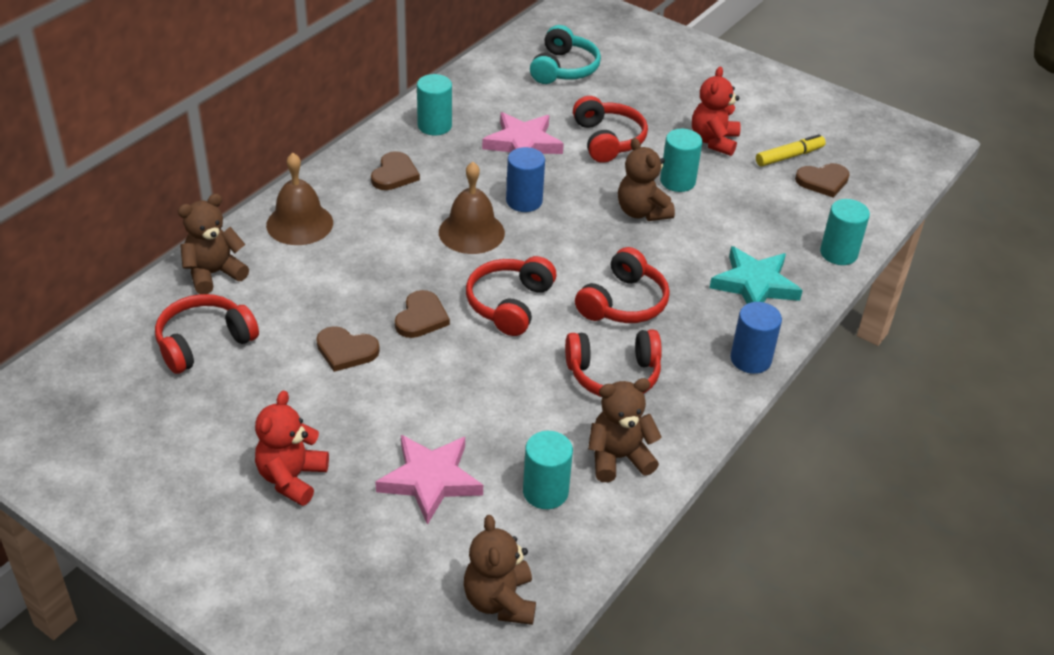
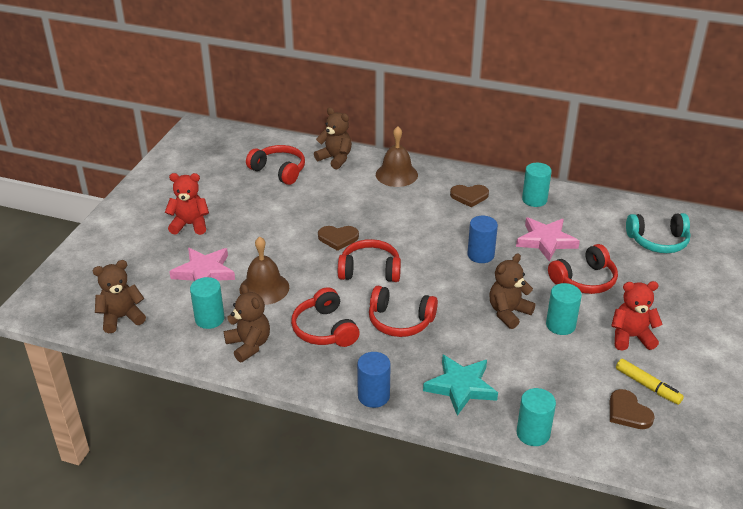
camera: 75 degrees right, 5 degrees down
brown heart [316,326,380,372] -> none
brown bell [439,162,505,254] -> brown bell moved to [240,236,289,305]

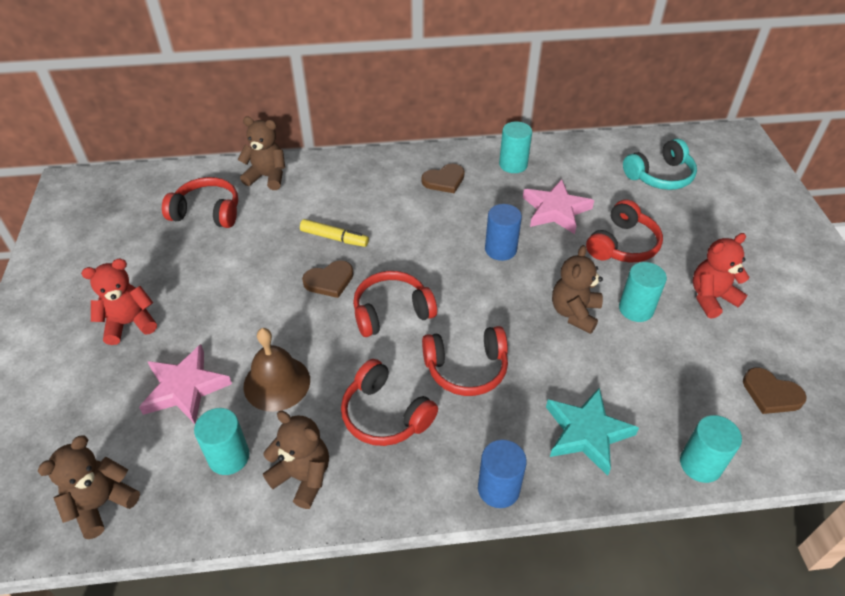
camera: 25 degrees left, 10 degrees up
brown bell [376,126,418,187] -> none
yellow marker [616,359,684,405] -> yellow marker moved to [300,219,369,247]

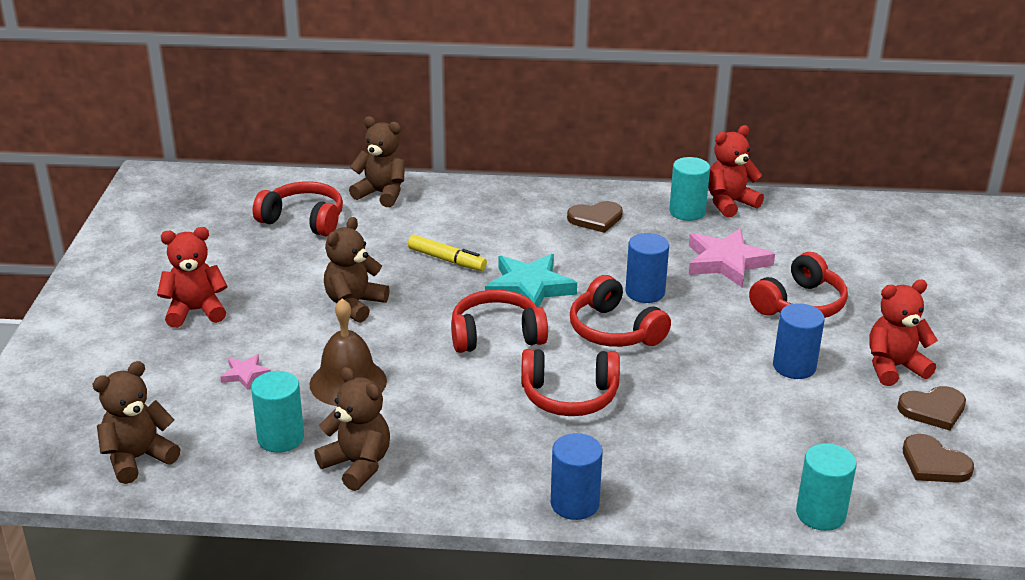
camera: 10 degrees right, 15 degrees down
pink star [139,344,232,424] -> pink star [220,354,271,390], size x0.49
brown heart [302,260,354,298] -> brown heart moved to [897,386,966,431]
red headphones [341,359,438,446] -> red headphones moved to [570,275,671,347]
turquoise star [546,387,639,476] -> turquoise star moved to [485,254,577,307]
brown teddy bear [552,245,603,334] -> brown teddy bear moved to [324,217,390,323]
turquoise cylinder [619,262,667,322] -> blue cylinder [773,303,825,379]
turquoise headphones [623,139,697,190] -> none
none -> red teddy bear [708,125,764,218]

